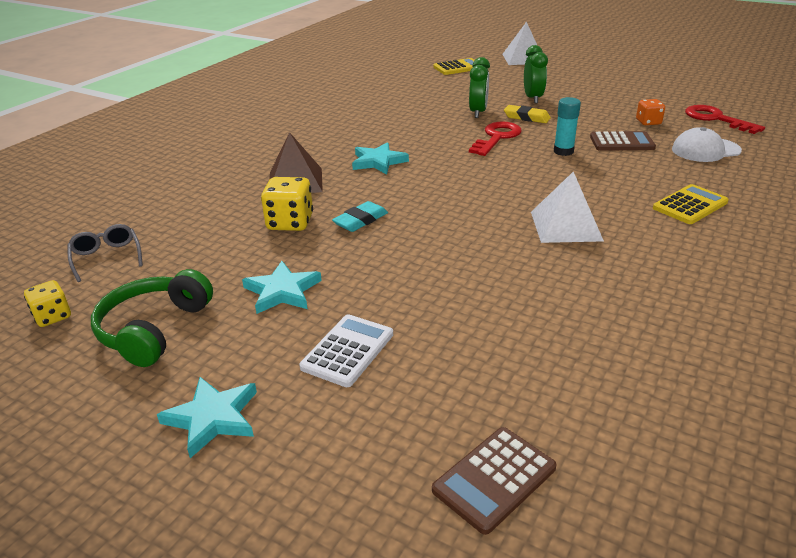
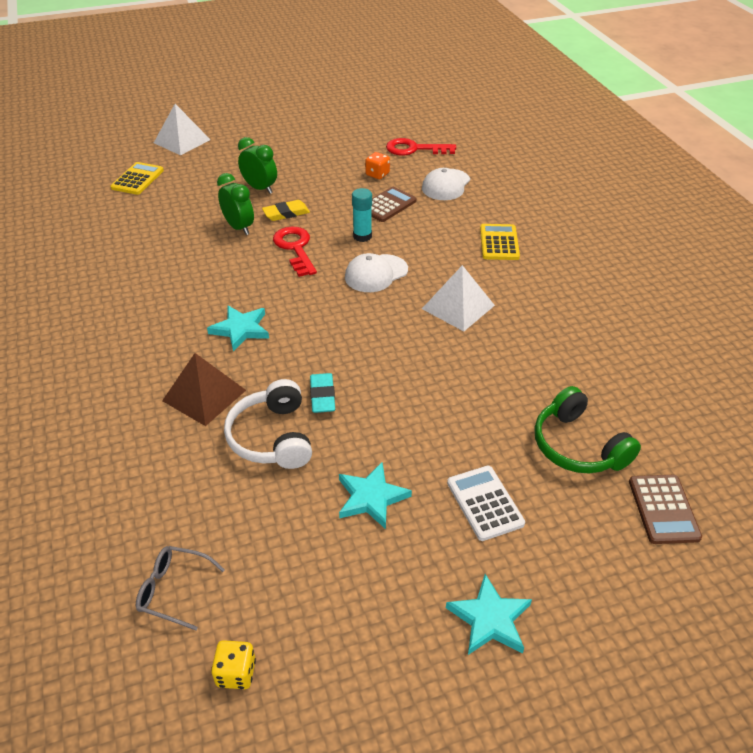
camera: 50 degrees left, 10 degrees up
green headphones [91,269,213,367] -> green headphones moved to [534,386,641,473]
yellow dice [261,177,313,231] -> white headphones [224,379,312,469]
none -> white cap [345,253,408,292]

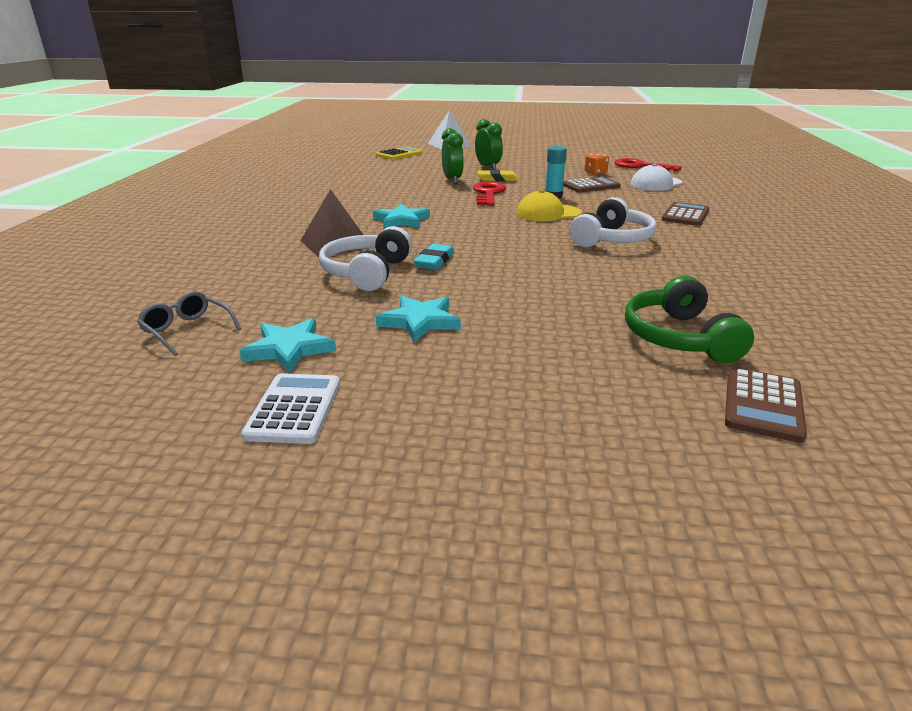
camera: 25 degrees right, 15 degrees down
yellow dice [211,640,256,689] -> none
white cap [345,253,408,292] -> yellow cap [516,190,582,221]
white pyramid [422,265,495,331] -> white headphones [570,197,657,247]
turquoise star [446,574,532,655] -> turquoise star moved to [240,318,336,373]
white calculator [447,466,525,541] -> white calculator moved to [241,373,340,444]
yellow calculator [480,224,520,260] -> brown calculator [662,202,709,226]

